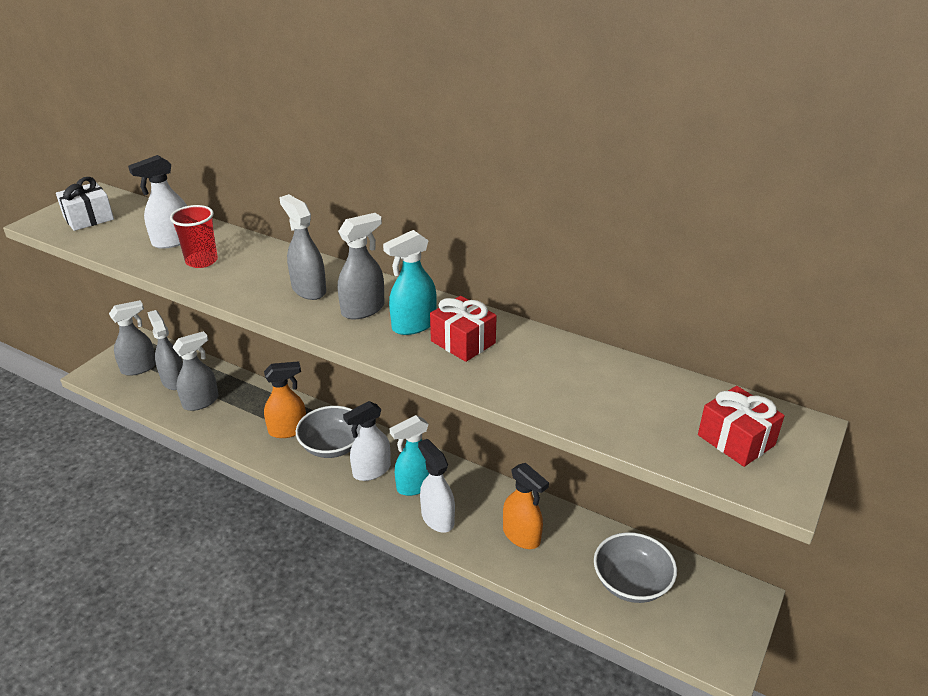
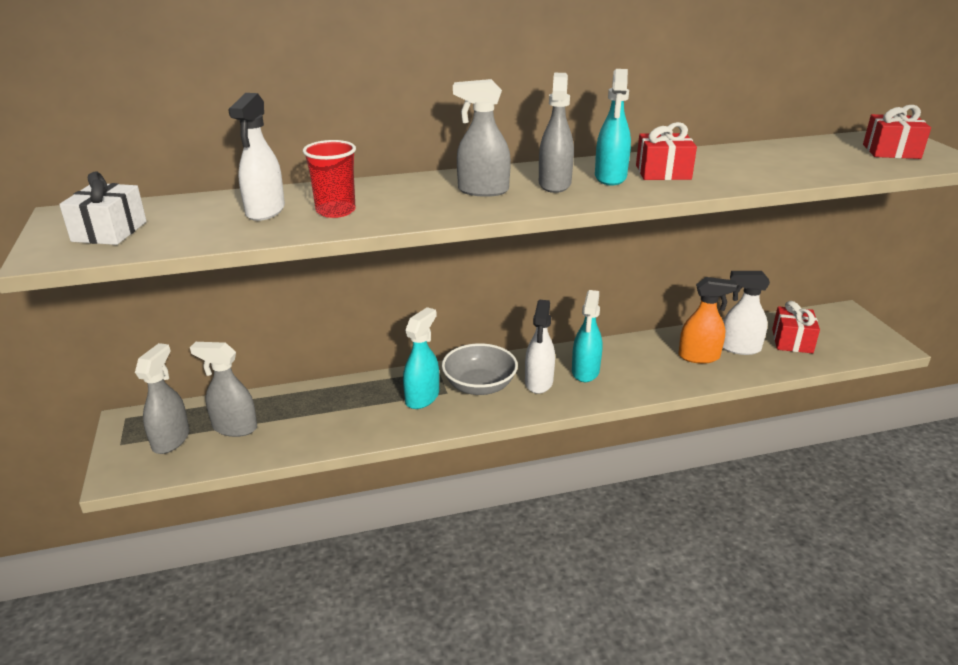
camera: 45 degrees left, 5 degrees down
grey spray bottle [172,331,219,411] -> none
orange spray bottle [264,361,306,438] -> turquoise spray bottle [403,307,439,409]
white spray bottle [418,439,455,533] -> white spray bottle moved to [723,271,770,355]
grey bowl [594,532,677,603] -> red gift [772,301,820,353]

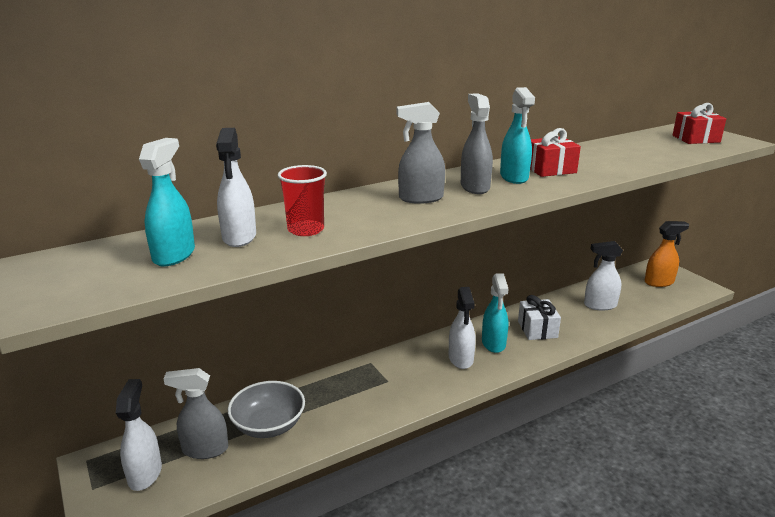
camera: 15 degrees left, 5 degrees down
white gift [59,171,147,245] -> white gift moved to [518,295,561,340]
grey spray bottle [135,343,189,454] -> white spray bottle [116,379,162,491]
turquoise spray bottle [403,307,439,409] -> turquoise spray bottle moved to [139,138,195,266]
grey bowl [442,343,518,395] -> grey bowl moved to [228,381,305,438]
orange spray bottle [678,277,737,364] -> orange spray bottle moved to [645,221,689,287]
red gift [772,301,820,353] -> none

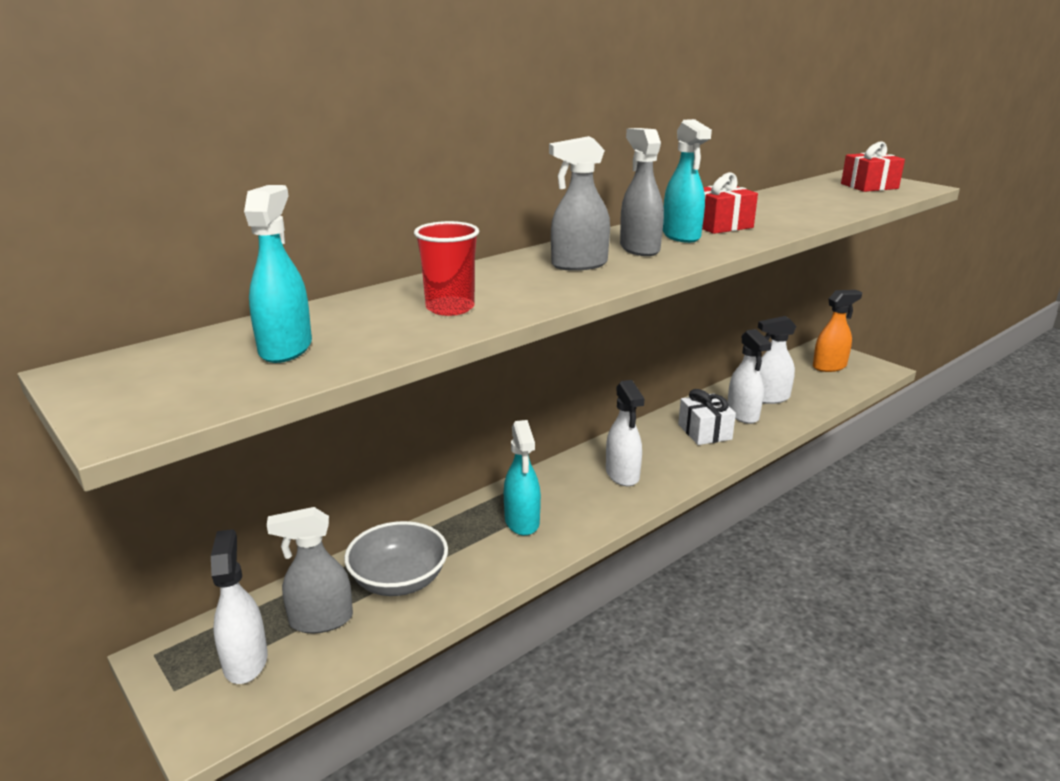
camera: 10 degrees left, 0 degrees up
white spray bottle [216,128,256,247] -> white spray bottle moved to [728,329,772,424]
turquoise spray bottle [482,273,508,353] -> turquoise spray bottle moved to [504,420,541,536]

